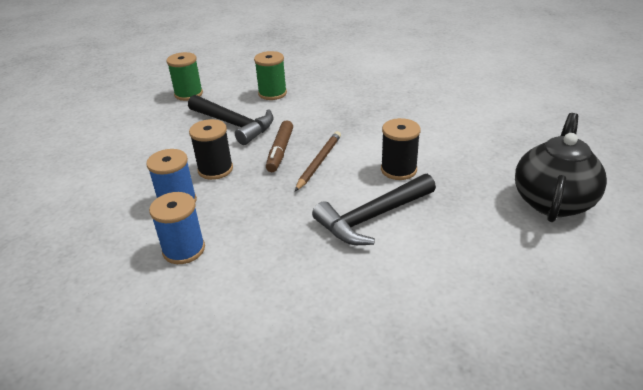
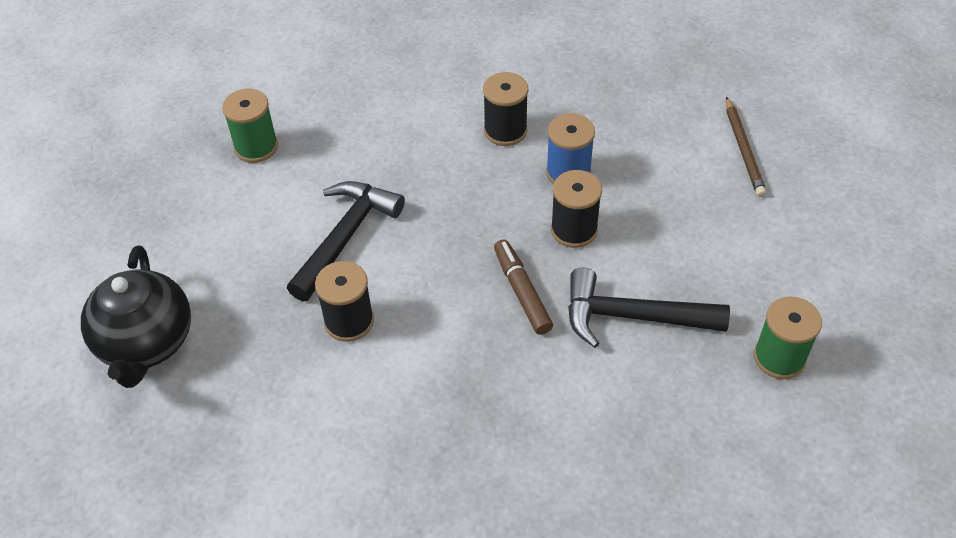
camera: 150 degrees right, 15 degrees up
blue spool [149,192,205,264] -> black spool [483,72,528,146]
green spool [254,51,287,100] -> green spool moved to [222,89,278,163]
brown pencil [295,131,341,191] -> brown pencil moved to [726,97,767,197]

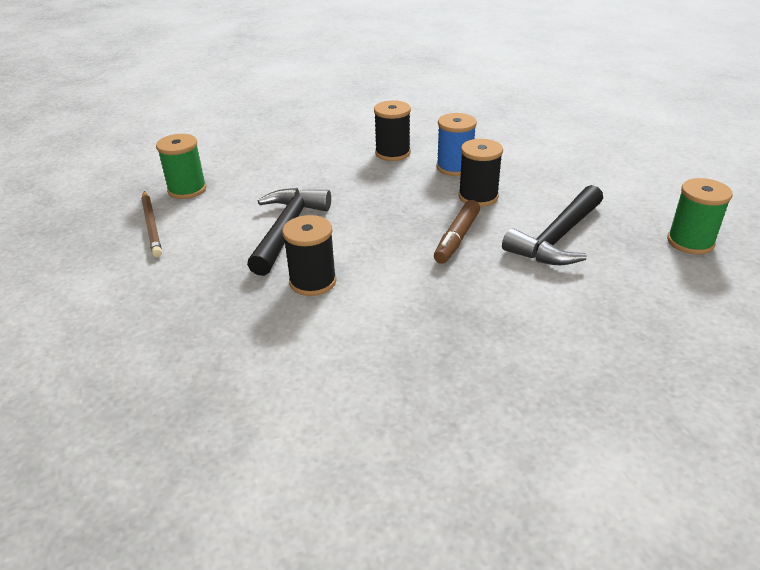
camera: 15 degrees left, 15 degrees down
black teapot [81,245,191,388] -> none
brown marker [494,239,553,335] -> brown marker turned 120 degrees counterclockwise [434,200,480,264]
black hammer [568,268,730,348] -> black hammer turned 45 degrees counterclockwise [502,185,603,266]
brown pencil [726,97,767,197] -> brown pencil moved to [141,191,162,257]

